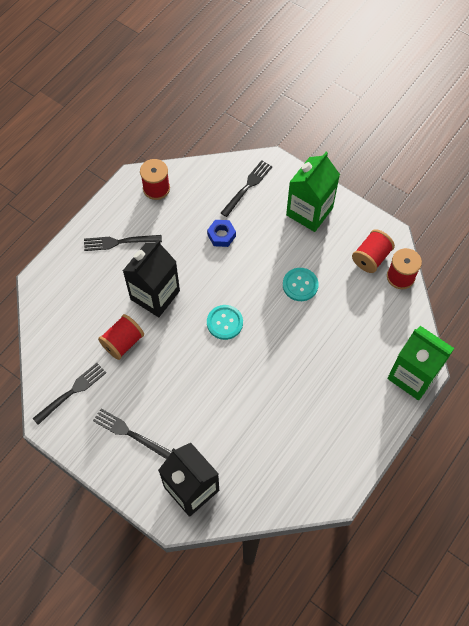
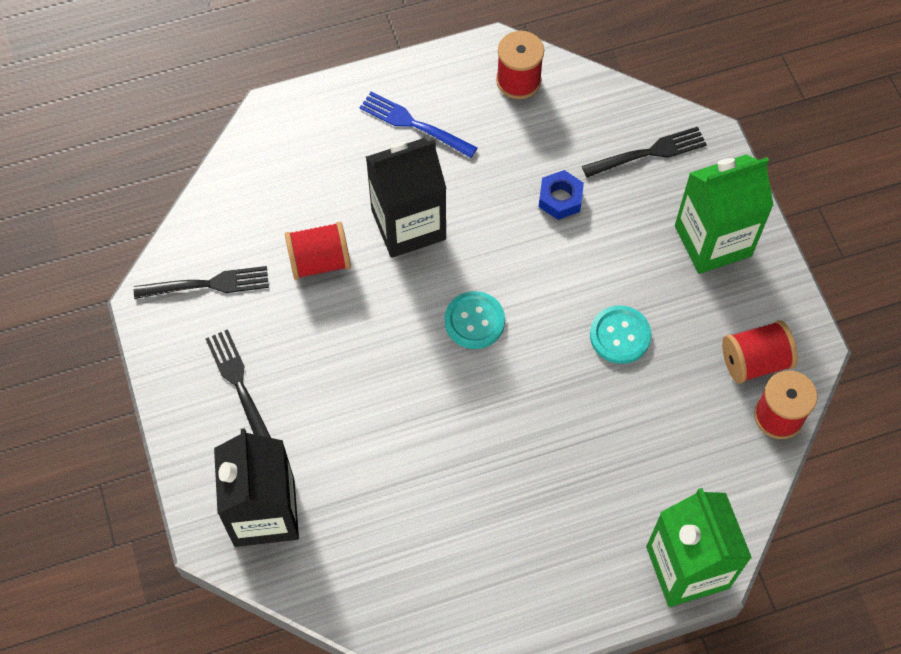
camera: 35 degrees right, 0 degrees up
black fork [84,235,162,251] -> blue fork [359,92,477,158]

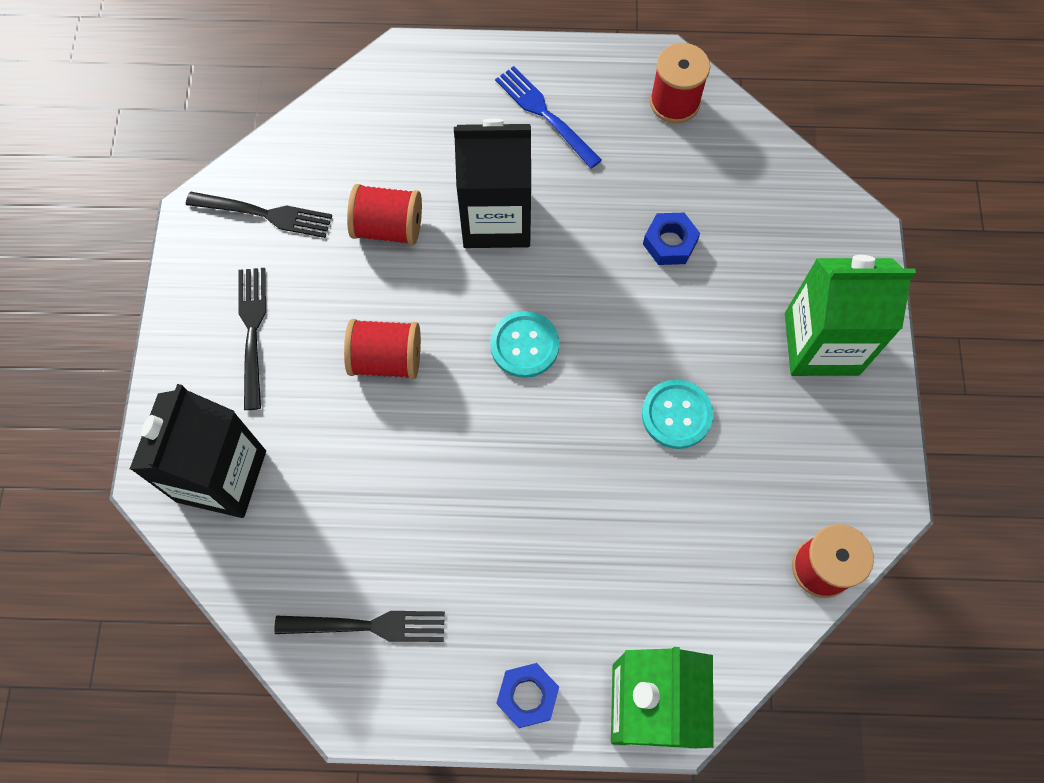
camera: 20 degrees right, 5 degrees up
black fork [582,127,707,177] -> black fork moved to [274,611,445,642]
red spool [722,320,798,384] -> red spool moved to [344,319,421,379]
none -> blue nut [496,663,559,728]

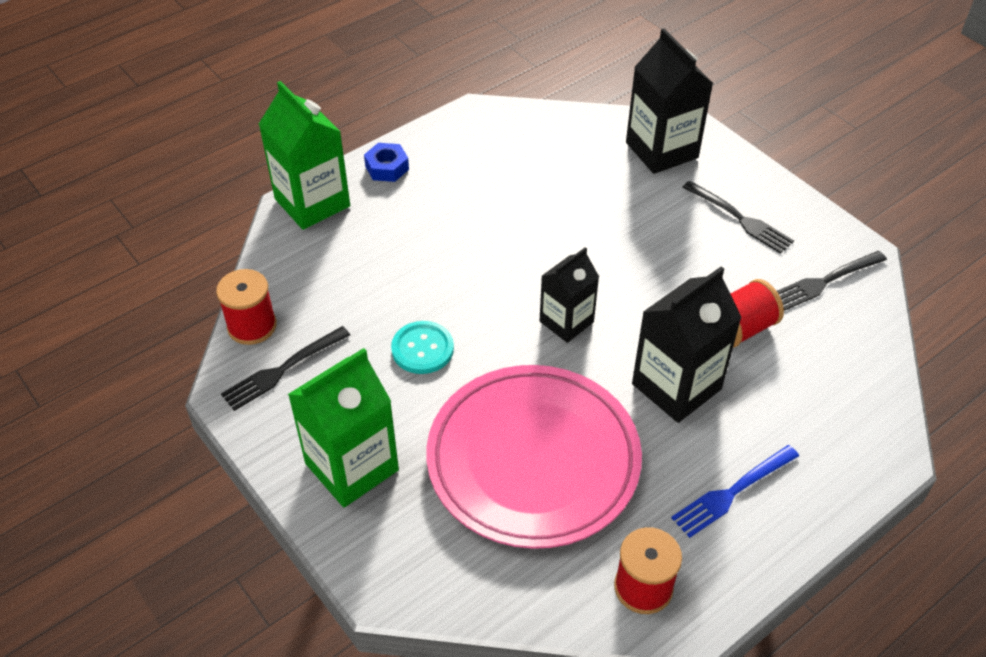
camera: 140 degrees right, 20 degrees down
black fork [274,611,445,642] -> black fork moved to [221,326,350,411]
red spool [344,319,421,379] -> none
turquoise button [490,311,559,378] -> black carton [540,247,599,343]
blue fork [495,66,602,169] -> blue fork turned 135 degrees clockwise [671,445,799,538]
blue nut [643,213,700,265] -> pink plate [426,365,642,549]

